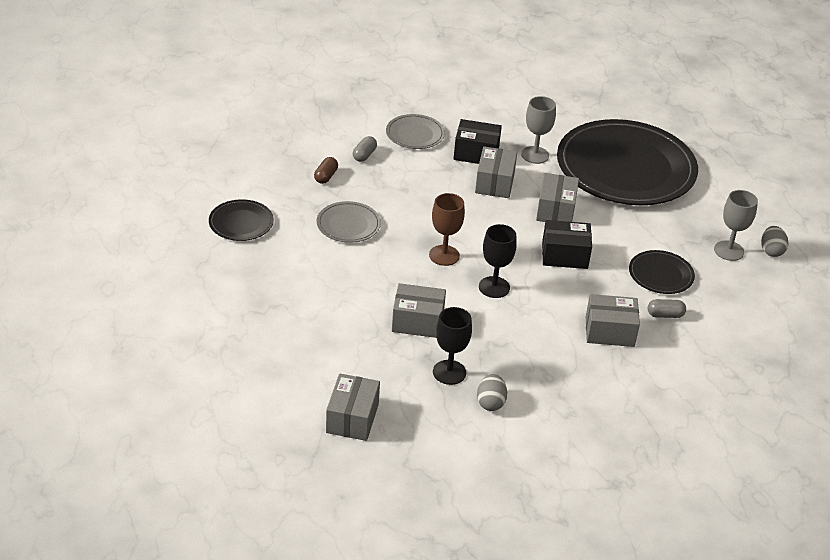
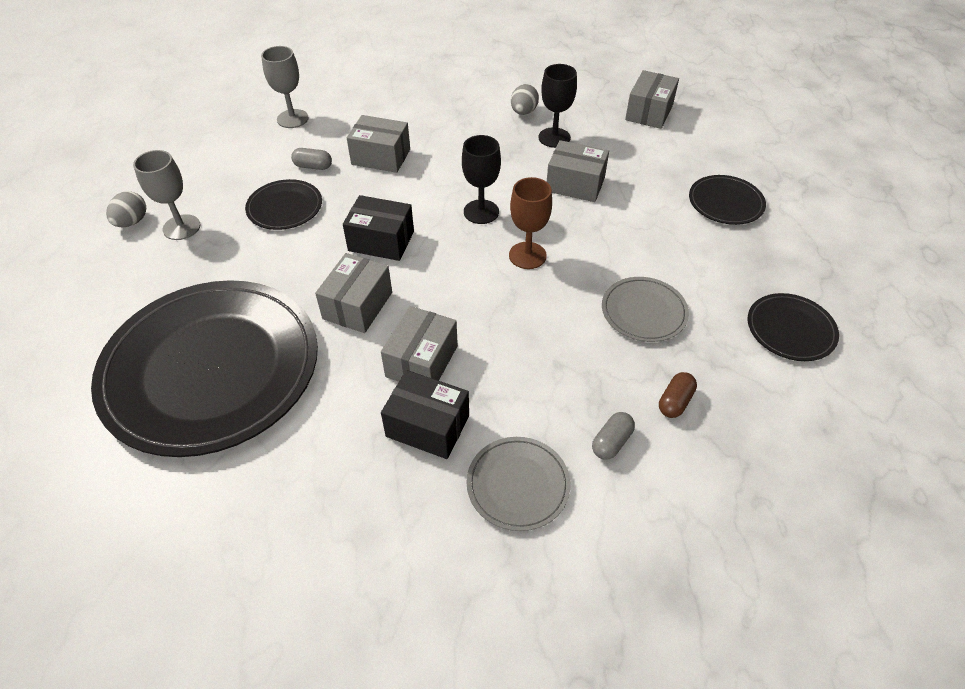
camera: 165 degrees left, 10 degrees up
grey goblet [521,96,556,164] -> grey goblet moved to [261,46,309,128]
none -> black plate [689,175,766,225]

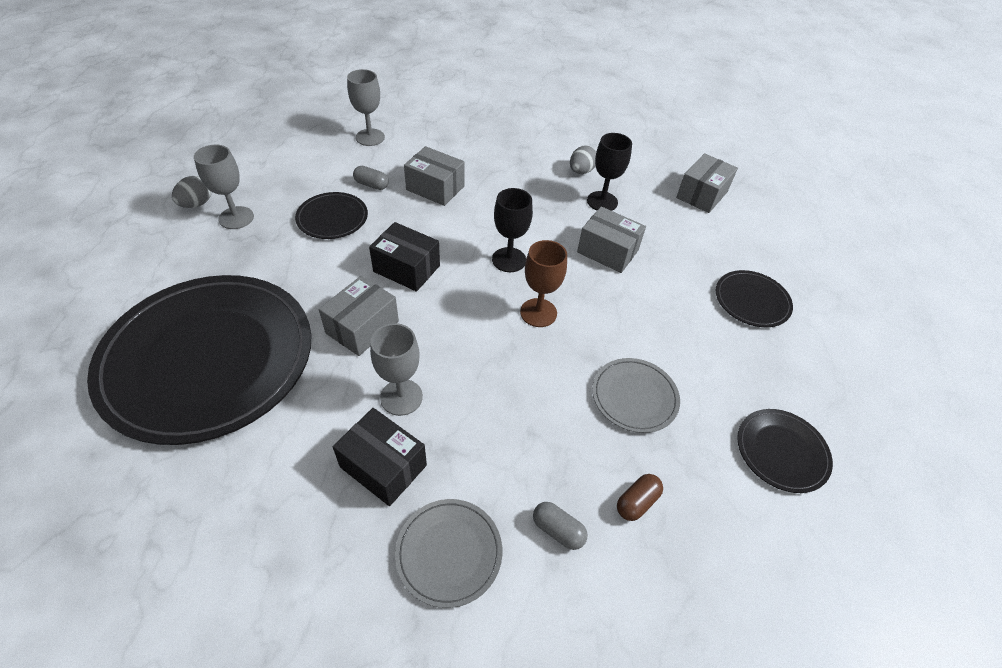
camera: 10 degrees right, 0 degrees up
grey box [381,306,458,382] -> grey goblet [370,323,423,416]
grey capsule [592,412,635,460] -> grey capsule turned 75 degrees clockwise [533,502,588,550]

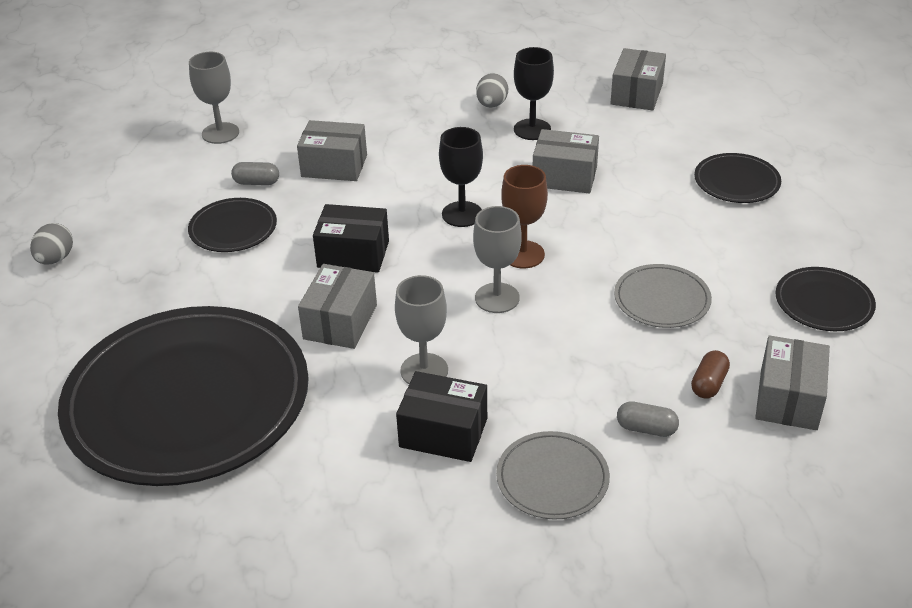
camera: 15 degrees left, 10 degrees down
grey goblet [194,145,254,229] -> grey goblet moved to [473,206,521,313]
none -> grey box [755,336,830,430]

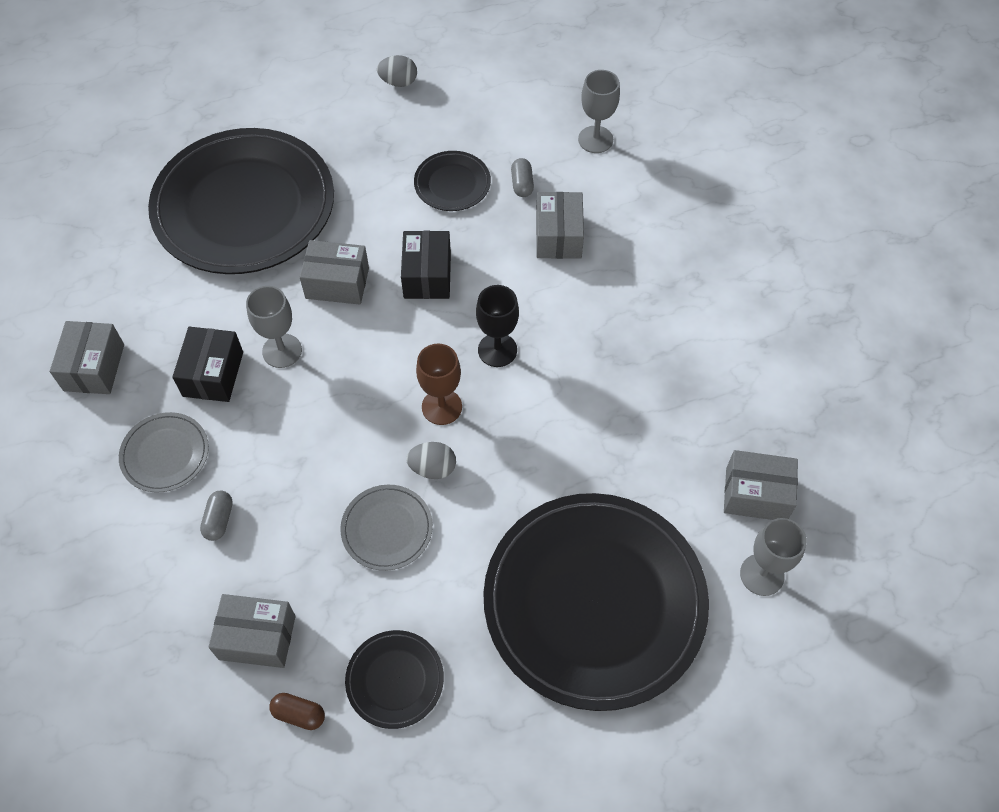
camera: 80 degrees right, 20 degrees up
grey goblet [473,206,521,313] -> grey goblet moved to [740,518,807,596]
grey egg [476,73,508,108] -> grey egg moved to [406,442,456,479]
black goblet [514,47,554,140] -> none
grey box [533,129,599,193] -> grey box moved to [50,321,124,394]
brown capsule [691,350,730,399] -> brown capsule moved to [269,693,325,730]
black plate [694,153,781,203] -> black plate [483,493,709,711], size x2.35

